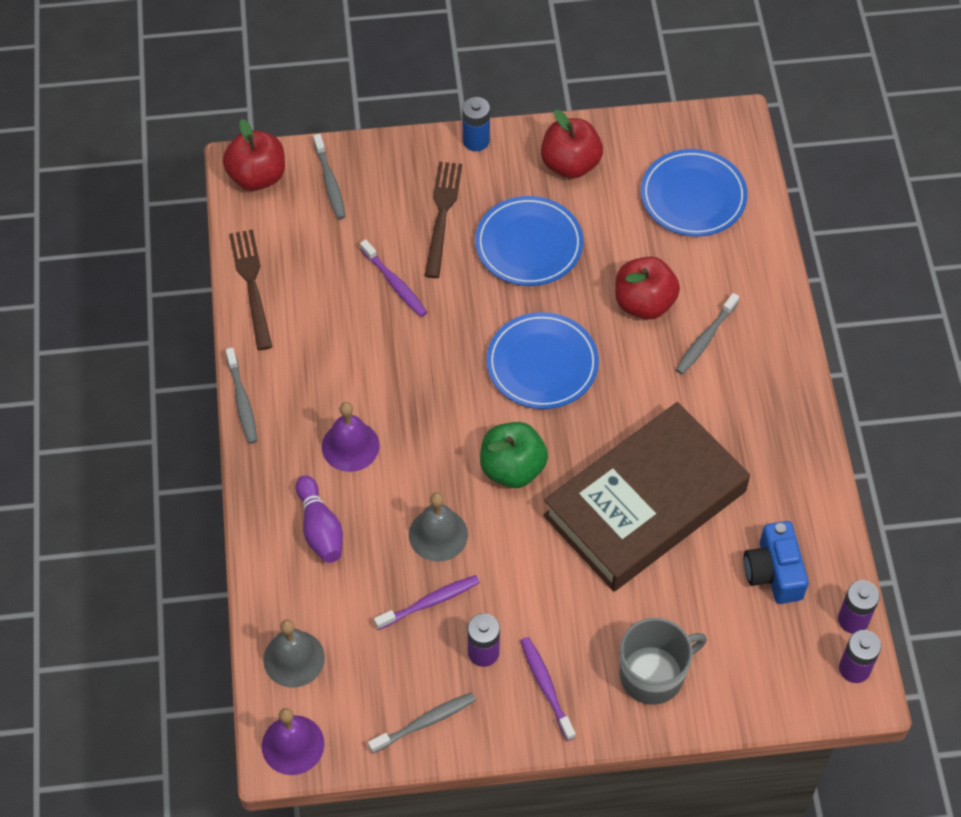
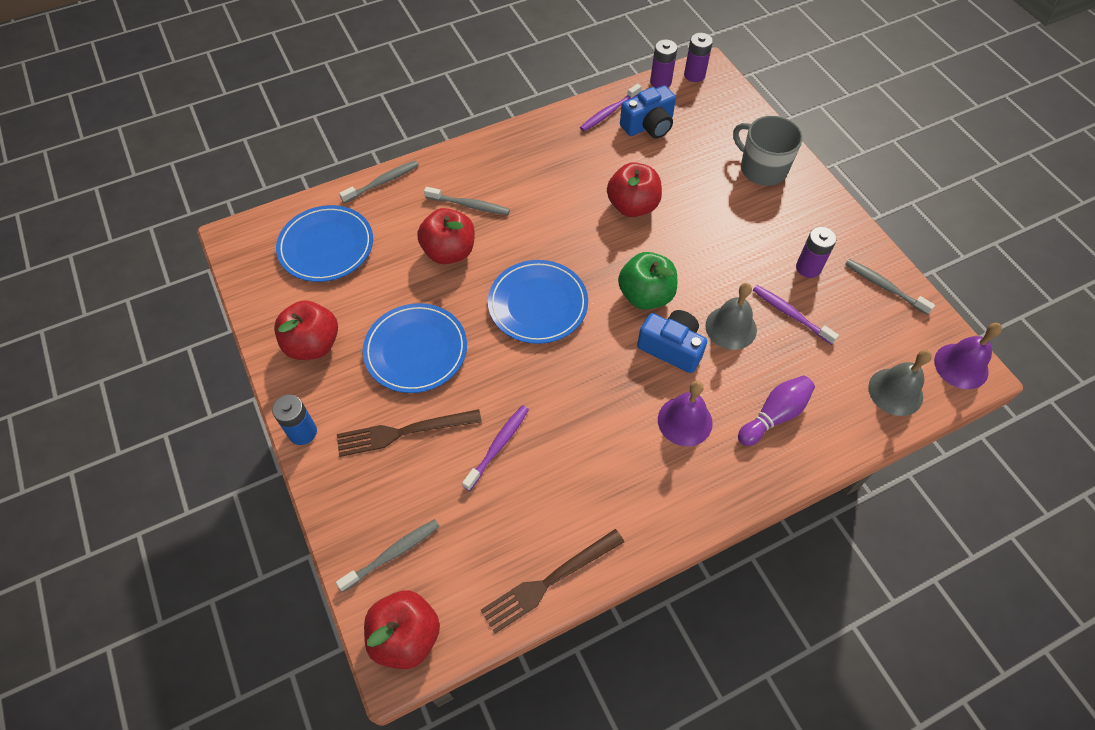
camera: 110 degrees left, 0 degrees up
grey toothbrush [226,347,257,444] -> grey toothbrush moved to [339,160,419,203]
purple toothbrush [520,637,576,741] -> purple toothbrush moved to [580,84,642,131]
brown book [543,402,750,591] -> red apple [607,162,662,217]
none -> blue camera [637,310,707,373]

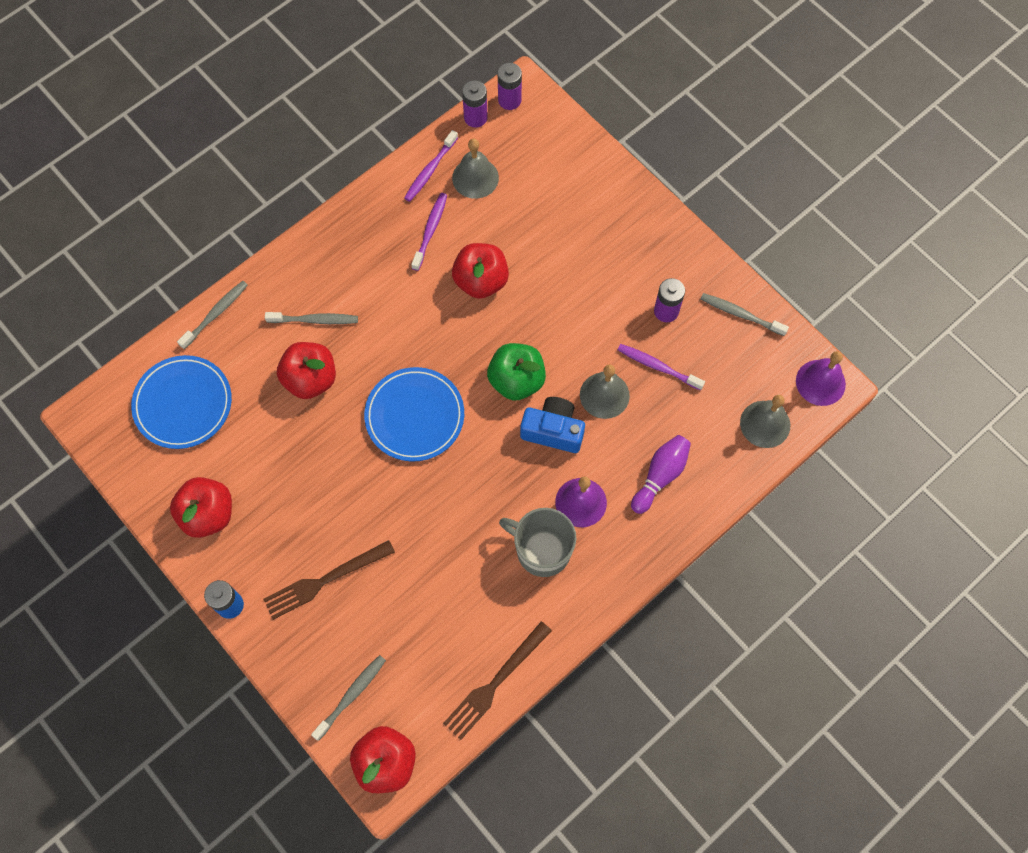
camera: 15 degrees left, 10 degrees up
blue plate [363,303,467,393] -> none
purple toothbrush [462,405,529,491] -> purple toothbrush moved to [411,193,447,271]
blue camera [620,85,676,139] -> grey bell [452,139,499,199]
grey mug [733,116,803,186] -> grey mug moved to [499,508,576,577]

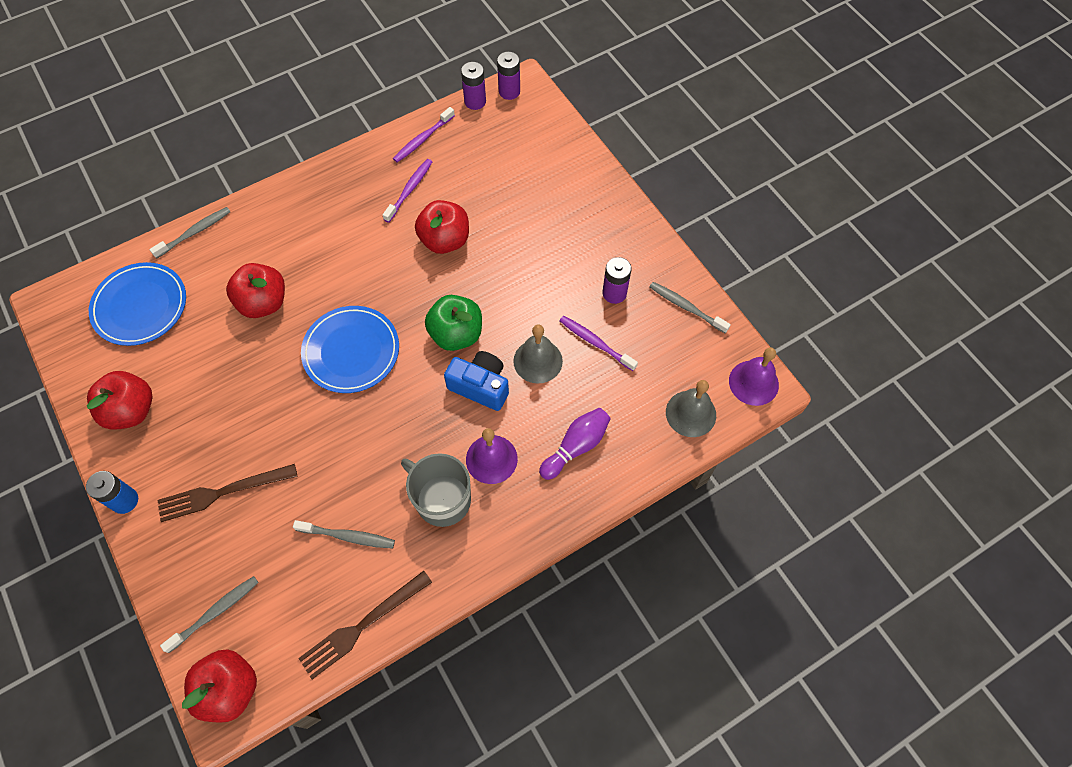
camera: 10 degrees right, 5 degrees down
grey toothbrush [265,312,358,324] -> grey toothbrush moved to [293,520,395,549]
grey bell [452,139,499,199] -> none

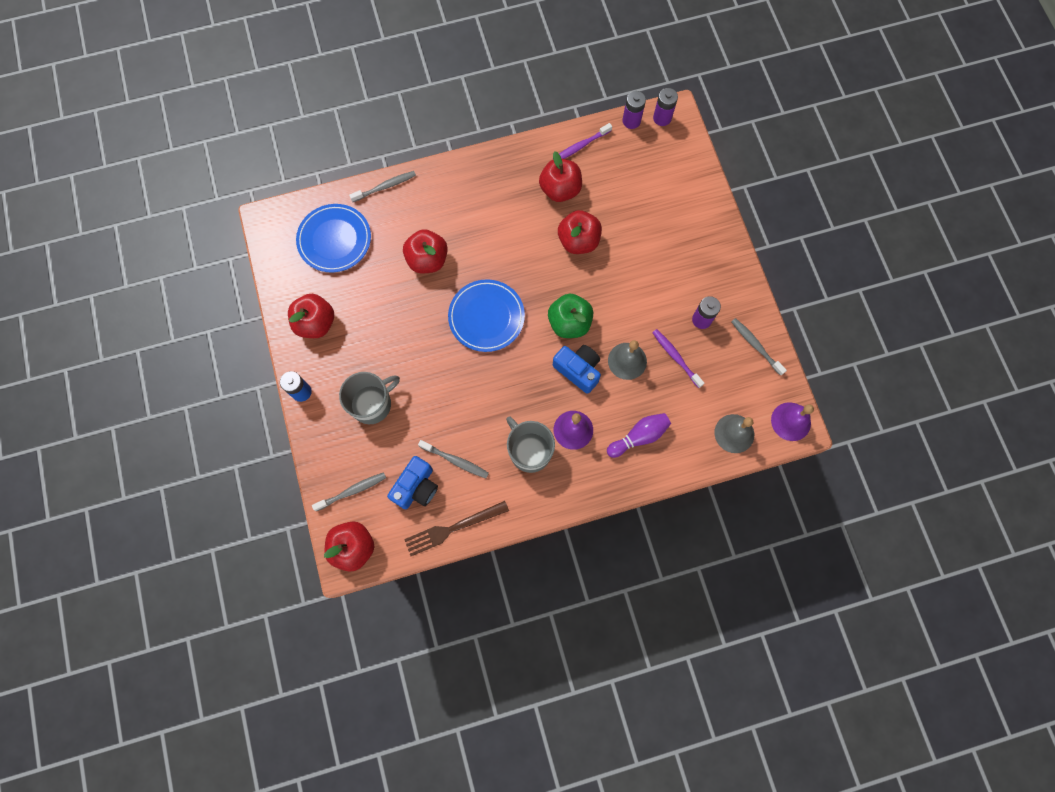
camera: 15 degrees right, 10 degrees up
brown fork [158,464,297,522] -> grey mug [339,372,400,424]
purple toothbrush [383,159,432,223] -> red apple [539,151,582,202]
none -> blue camera [387,456,438,509]

